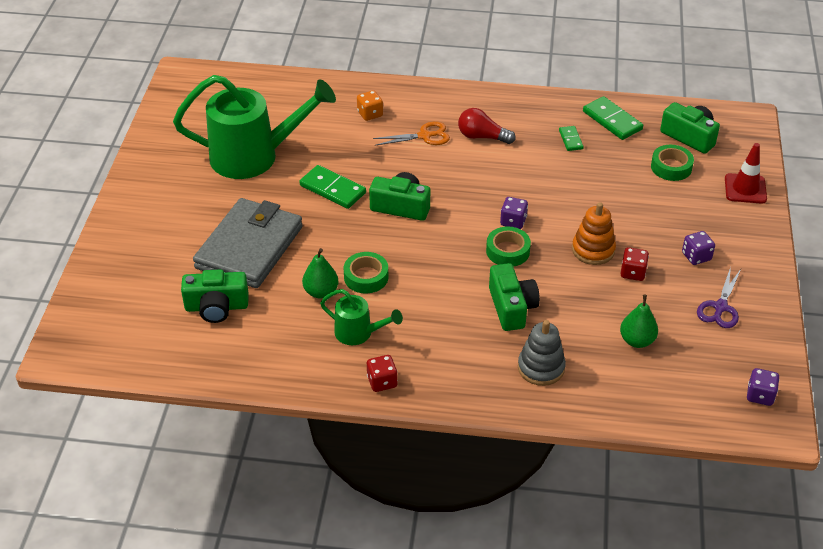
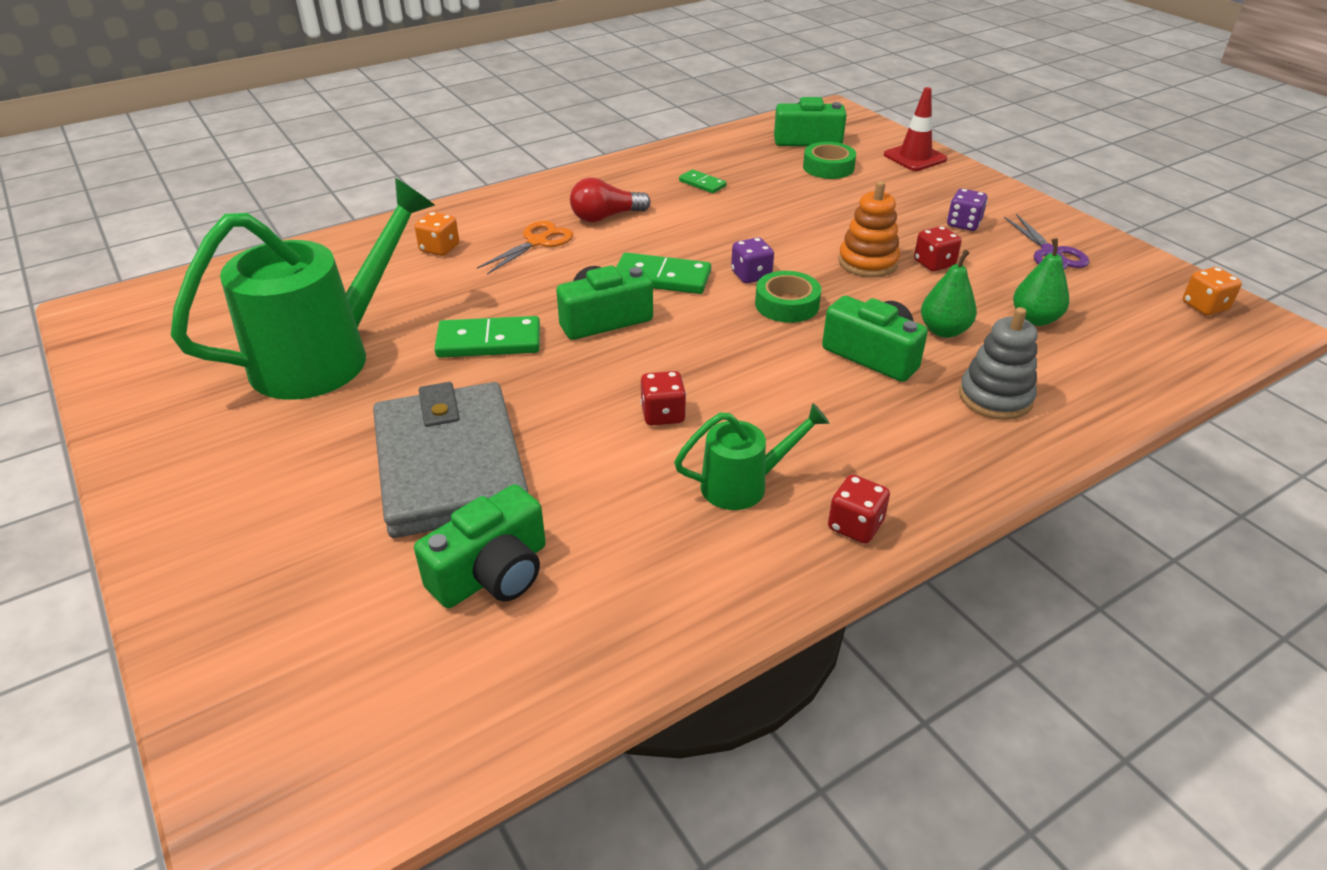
camera: 40 degrees left, 5 degrees down
green pear [302,248,339,299] -> green pear moved to [921,250,977,338]
green tape [344,252,388,293] -> red dice [641,371,686,426]
green domino [583,96,643,140] -> green domino moved to [616,252,711,294]
purple dice [747,368,779,406] -> orange dice [1183,267,1242,316]

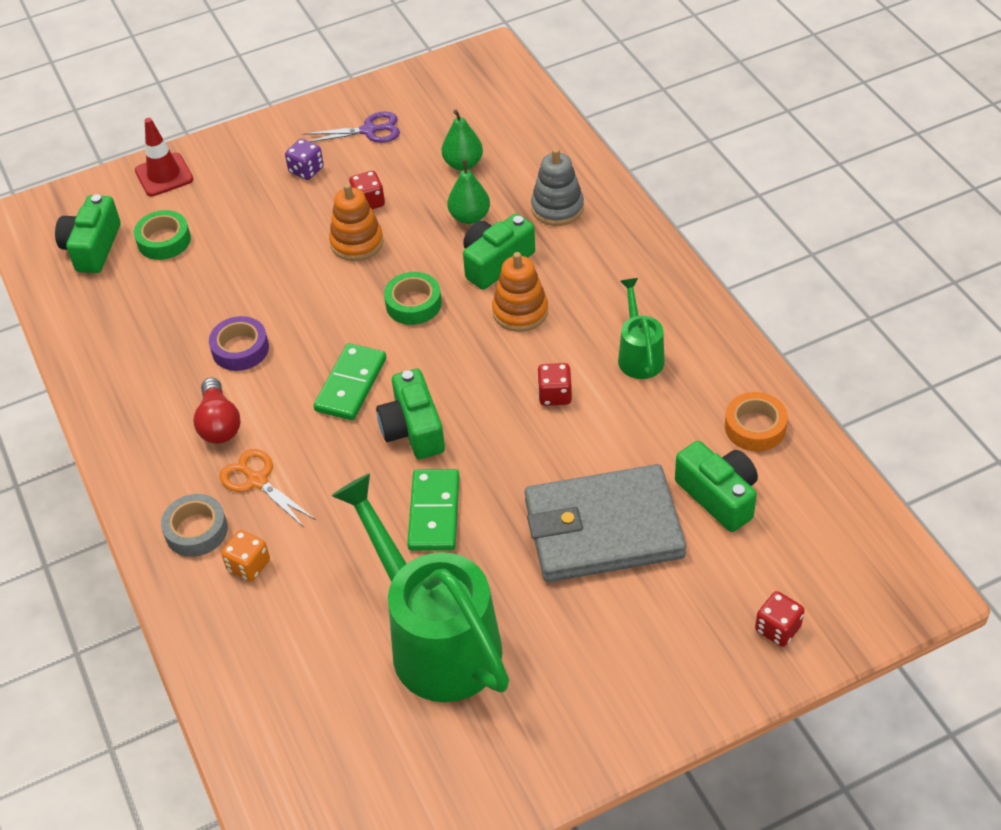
camera: 80 degrees left, 10 degrees up
green domino [679,169,726,193] -> none
purple dice [731,237,774,284] -> none
red dice [828,474,890,544] -> red dice moved to [755,591,804,647]
orange dice [1183,267,1242,316] -> none
none -> grey tape [161,494,228,557]
none -> purple tape [209,316,269,371]
none -> orange stacking toy [492,252,548,332]
none -> orange tape [725,392,788,451]

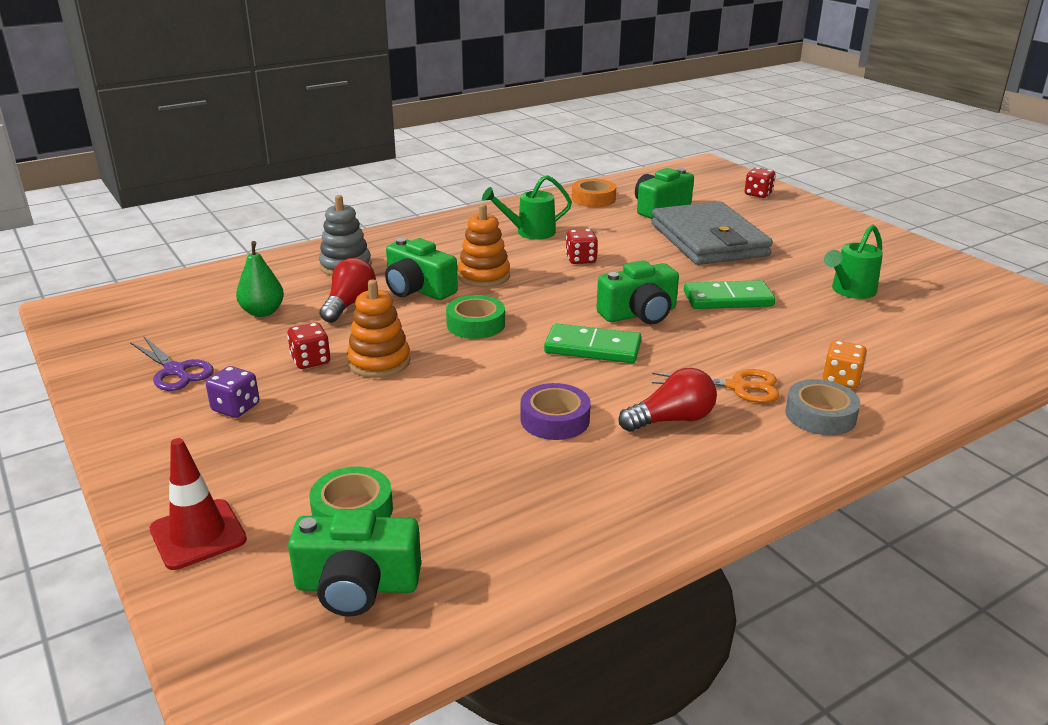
camera: 100 degrees left, 20 degrees down
orange scissors [219,449,316,527] -> orange scissors turned 120 degrees counterclockwise [652,369,780,403]
purple scissors [303,112,400,143] -> purple scissors turned 150 degrees clockwise [130,336,214,391]
green watering can [331,473,509,702] -> green watering can [824,224,883,299], size x0.49
green pear [447,159,490,224] -> red light bulb [320,258,376,323]

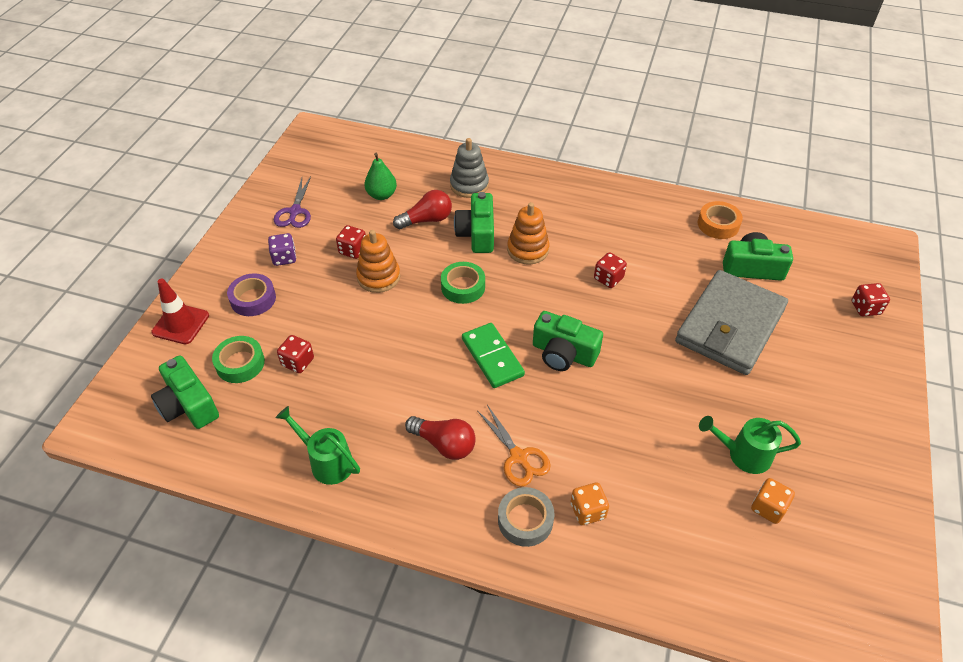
camera: 50 degrees right, 20 degrees up
green watering can [482,175,572,239] -> green watering can moved to [276,406,360,485]
purple tape [521,383,591,440] -> purple tape moved to [227,273,276,316]
green domino [684,280,776,309] -> none
none -> red dice [277,335,314,373]
none -> orange dice [751,478,795,524]

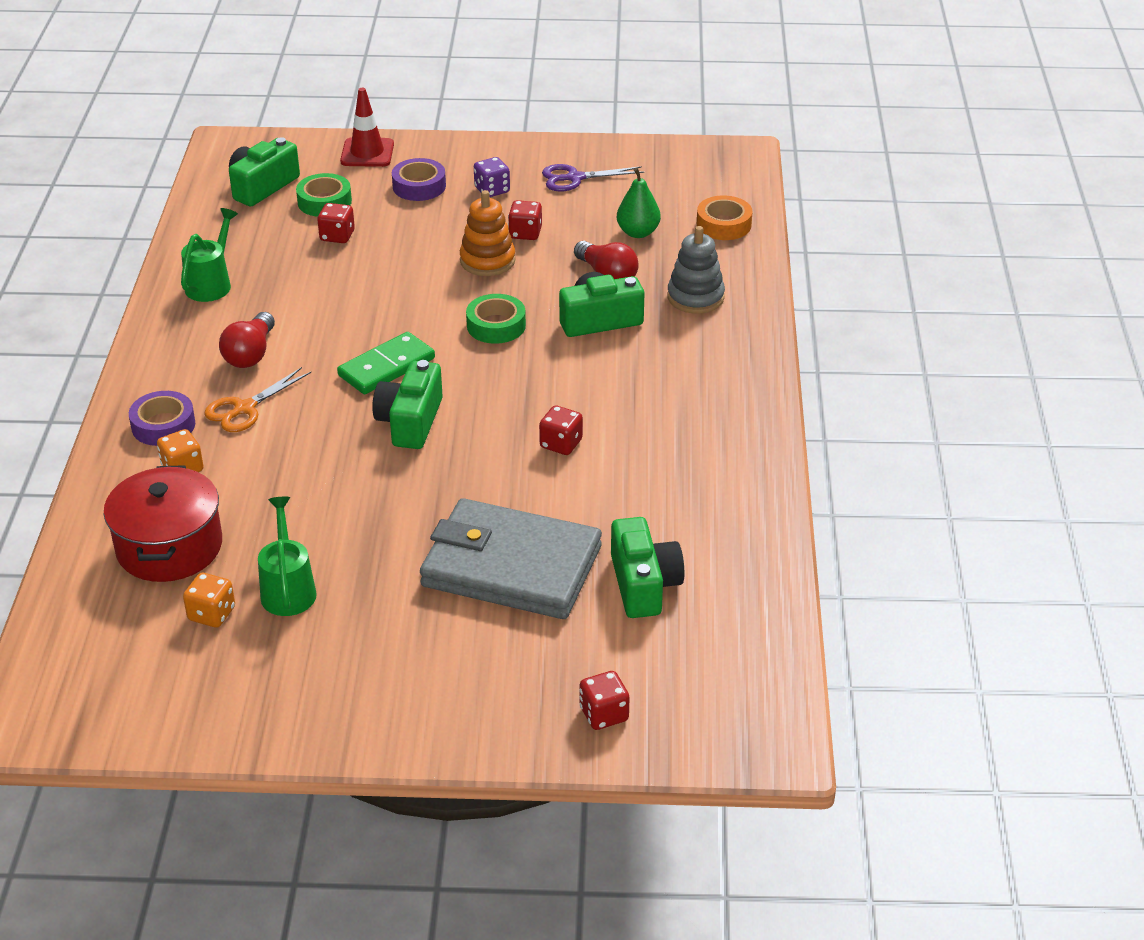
camera: 75 degrees right, 10 degrees down
grey tape [498,487,554,547] -> purple tape [129,391,195,446]
orange stacking toy [507,202,550,265] -> none
orange tape [698,201,743,239] -> orange tape moved to [697,196,752,240]
none -> red pot [104,465,222,582]

